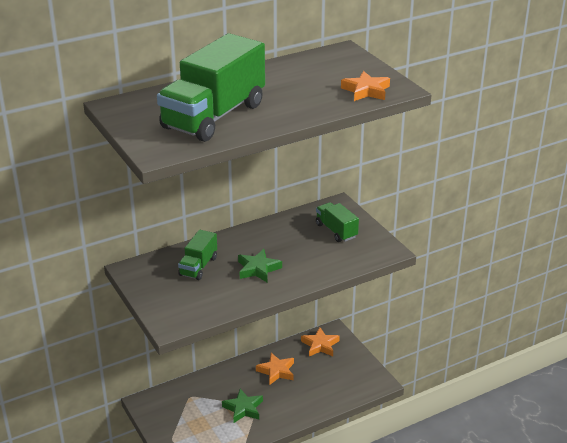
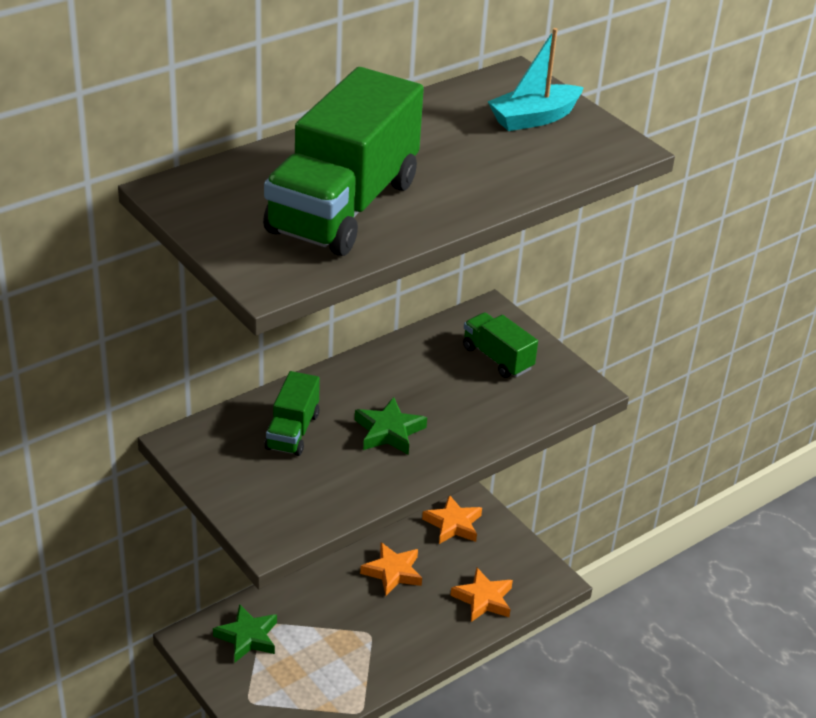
camera: 10 degrees left, 5 degrees up
green star [222,389,263,423] -> green star moved to [213,604,277,662]
orange star [341,71,390,101] -> orange star moved to [450,568,513,622]
none -> turquoise boat [487,28,584,131]

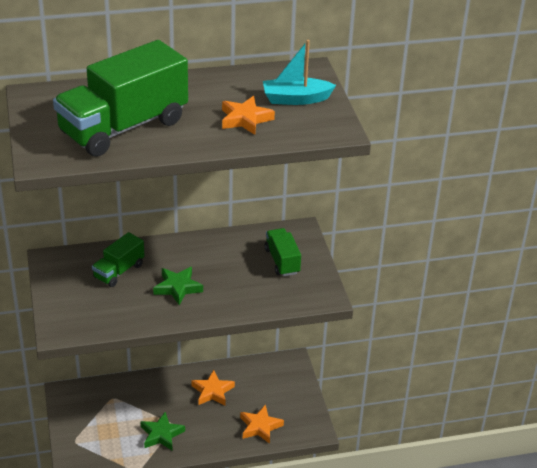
camera: 25 degrees right, 0 degrees up
green star [213,604,277,662] -> green star moved to [141,412,185,451]
orange star [422,496,482,544] -> orange star moved to [222,96,275,135]

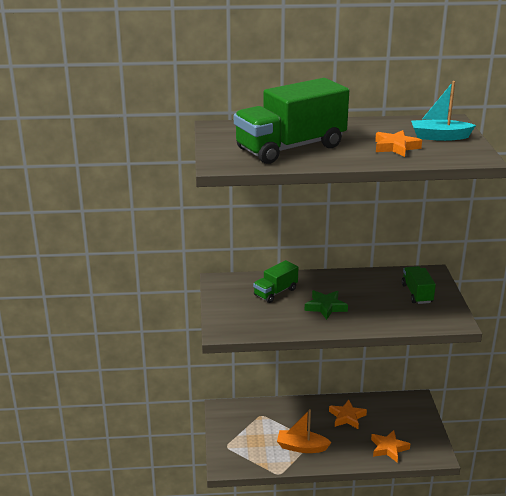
camera: 10 degrees right, 10 degrees down
green star [141,412,185,451] -> orange boat [277,409,332,453]

